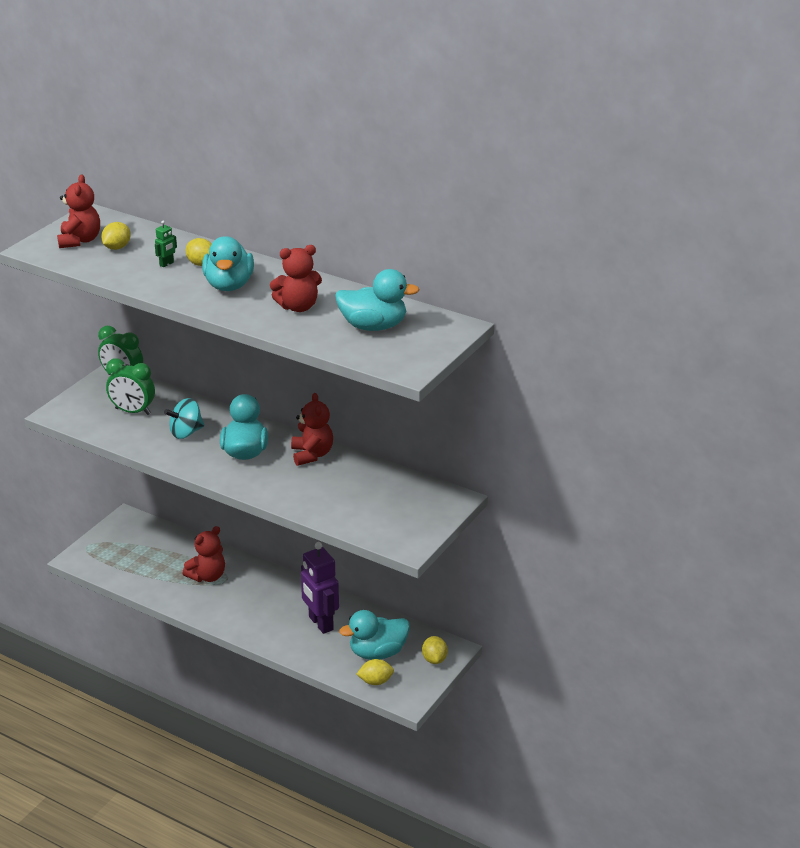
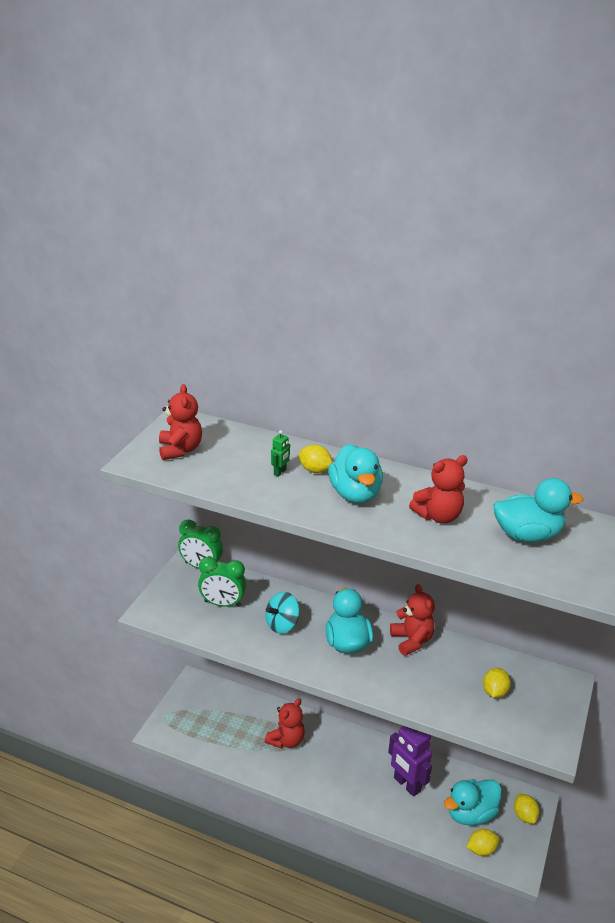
camera: 10 degrees left, 0 degrees up
yellow lemon [101,222,131,250] -> yellow lemon moved to [483,668,511,698]

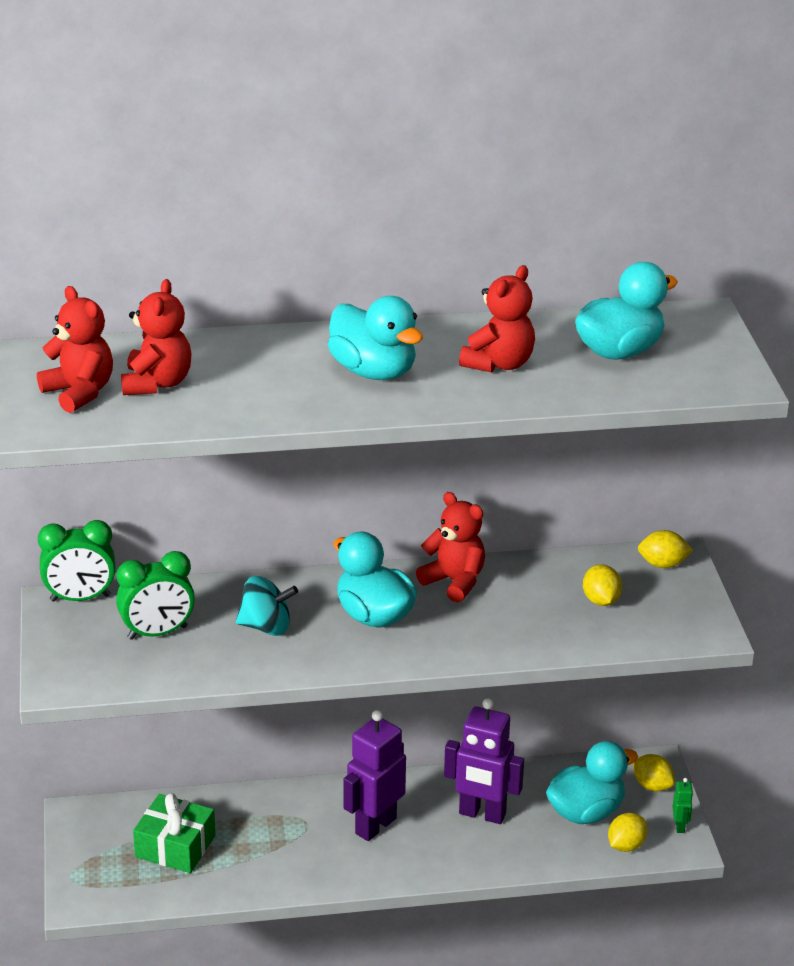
camera: 30 degrees left, 0 degrees up
turquoise spinning top [265,592,300,634] -> turquoise spinning top turned 105 degrees counterclockwise [236,576,298,636]
red teddy bear [265,698,305,748] -> red teddy bear moved to [121,279,192,395]
green robot [271,430,290,477] -> green robot moved to [672,778,693,833]
yellow lemon [299,445,333,473] -> yellow lemon moved to [638,530,693,568]
turquoise duck [444,779,502,826] -> turquoise duck turned 150 degrees counterclockwise [546,741,638,824]
none -> green gift [133,793,215,873]
none -> purple robot [343,710,406,841]

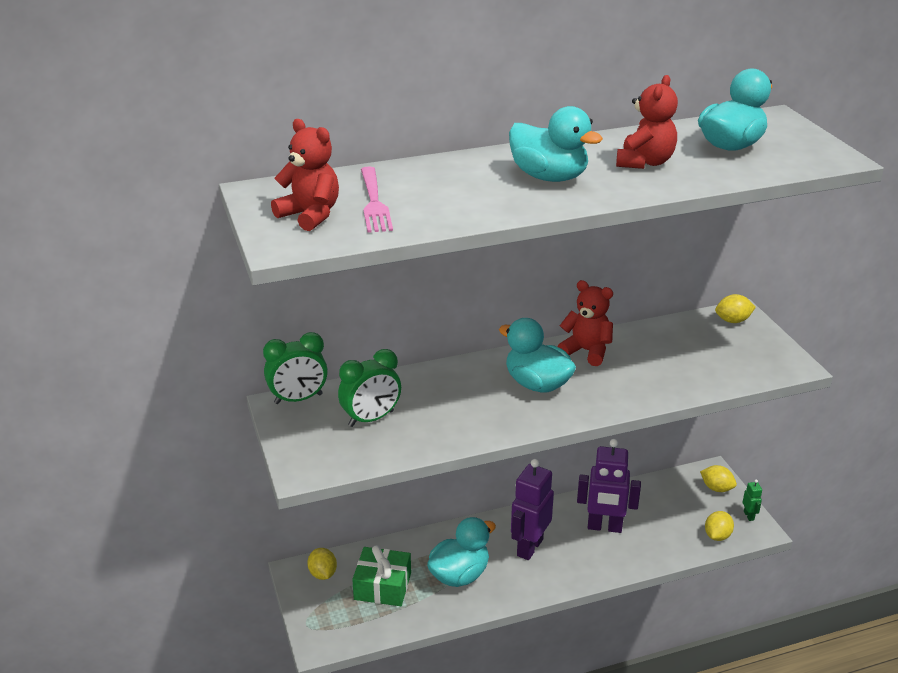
camera: 10 degrees left, 0 degrees up
red teddy bear [121,279,192,395] -> pink fork [361,166,393,233]
turquoise spinning top [236,576,298,636] -> none
turquoise duck [546,741,638,824] -> turquoise duck moved to [427,517,496,587]
yellow lemon [583,565,622,606] -> yellow lemon moved to [307,548,337,580]

